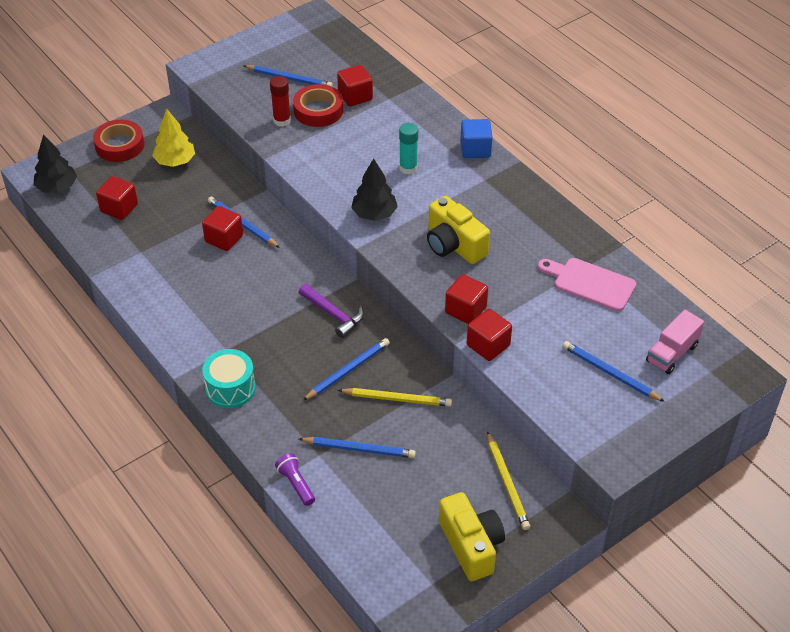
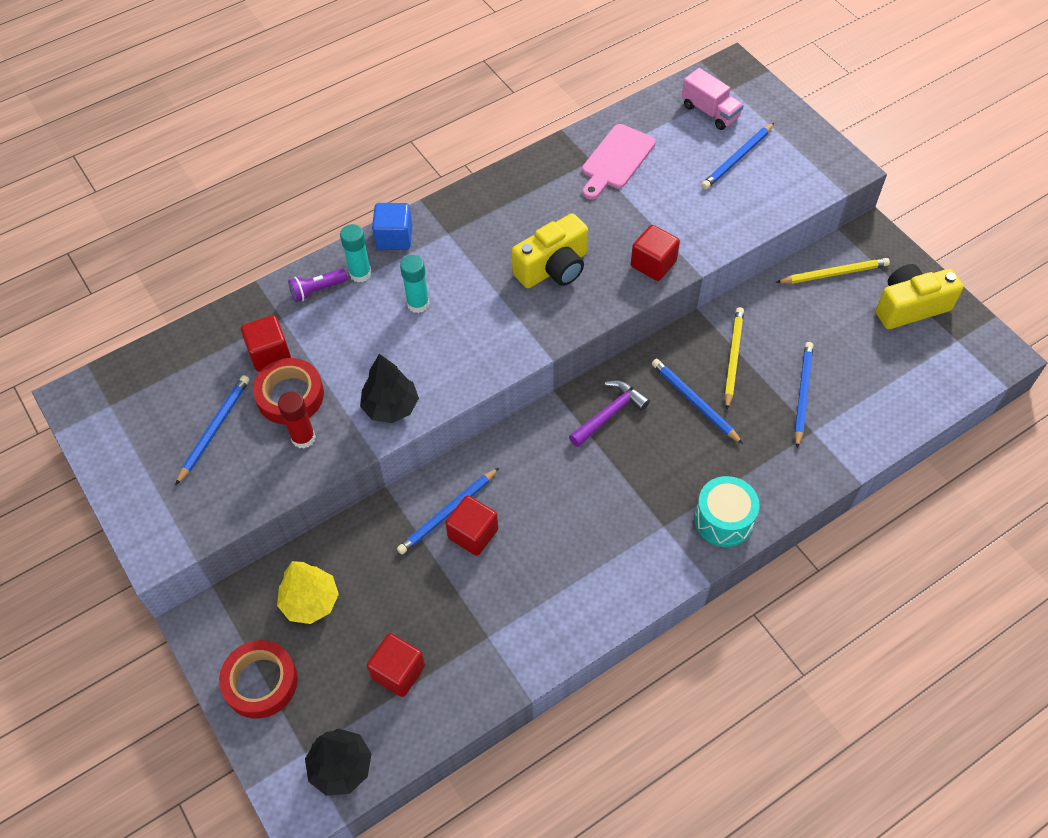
camera: 85 degrees left, 10 degrees up
purple flashlight [275,453,315,506] -> purple flashlight moved to [288,269,347,302]
black tree [351,159,398,221] -> black tree moved to [360,354,419,423]
red cube [467,309,512,361] -> none
none -> turquoise glue stick [340,224,371,282]

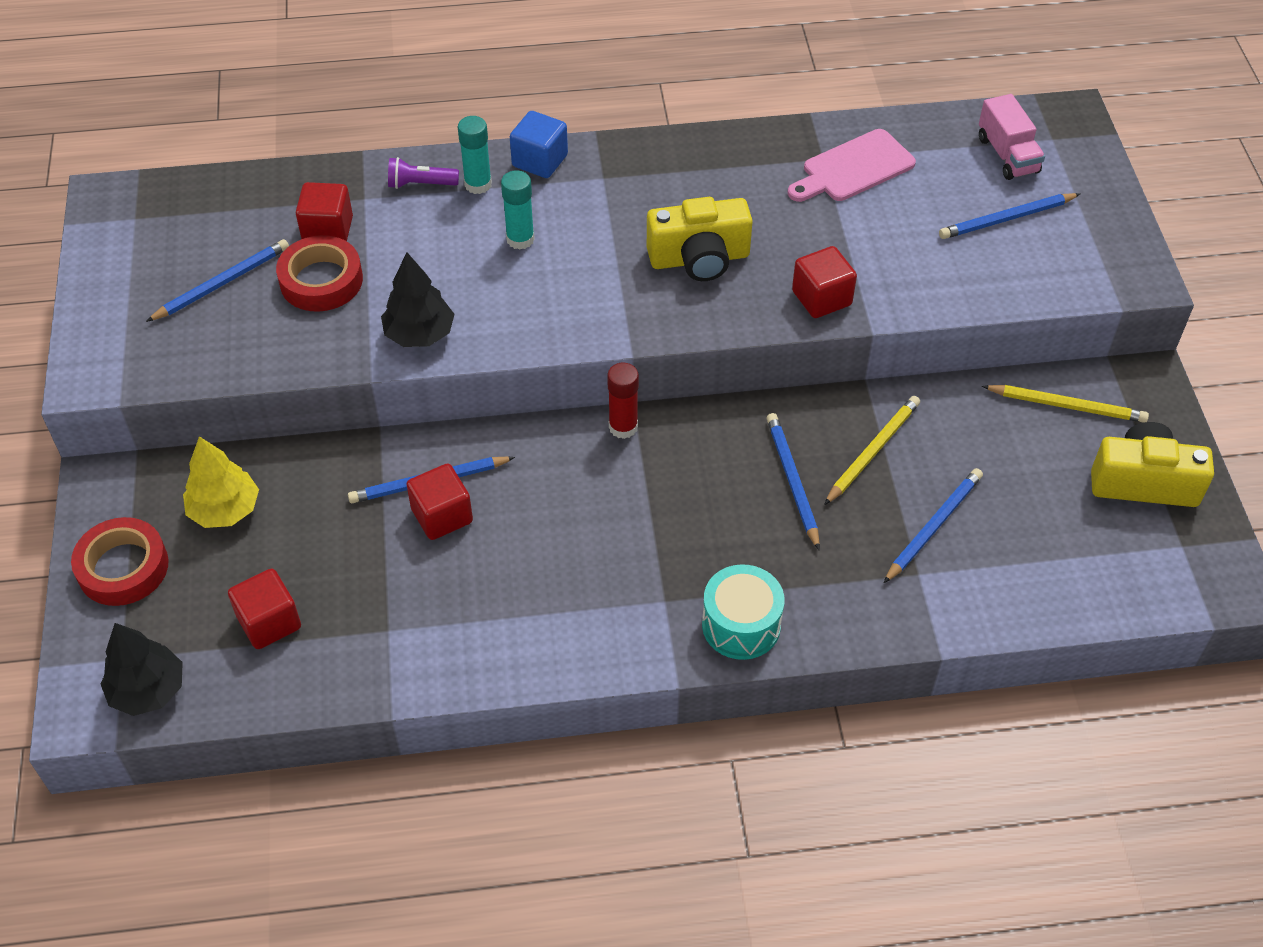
camera: 25 degrees right, 5 degrees down
red glue stick [278,392,316,448] -> red glue stick moved to [607,363,639,439]
purple hammer [569,381,650,447] -> none

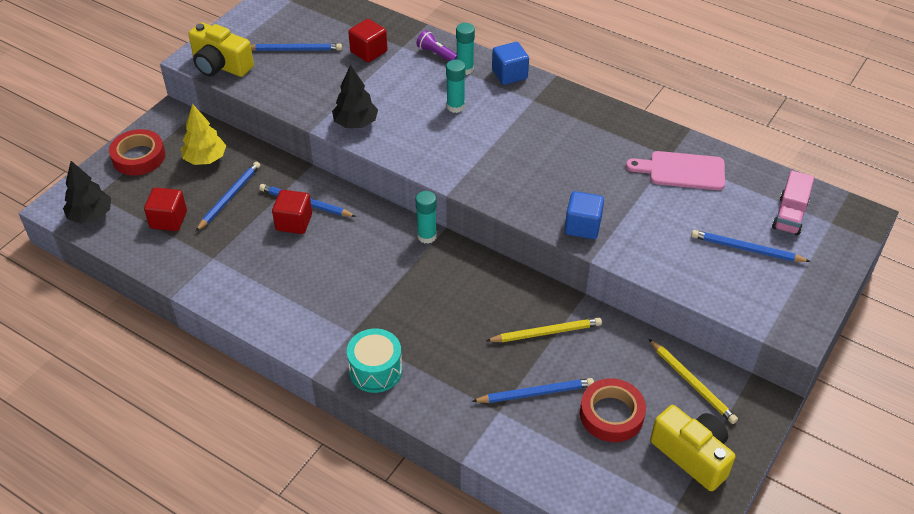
camera: 40 degrees right, 5 degrees down
red tape [276,235,363,312] -> red tape moved to [580,378,646,442]
red glue stick [607,363,639,439] -> turquoise glue stick [416,191,437,244]
yellow camera [647,197,753,281] -> yellow camera moved to [188,22,254,77]
blue pencil [766,413,820,550] -> blue pencil moved to [196,161,260,231]
red cube [792,246,857,318] -> blue cube [565,191,604,239]

